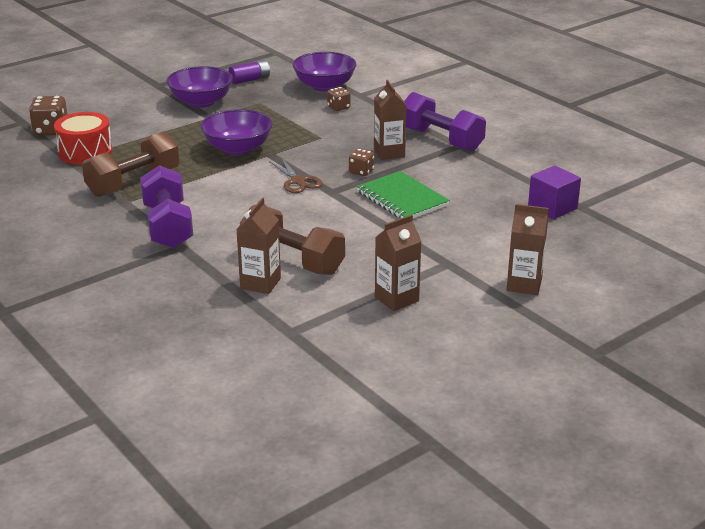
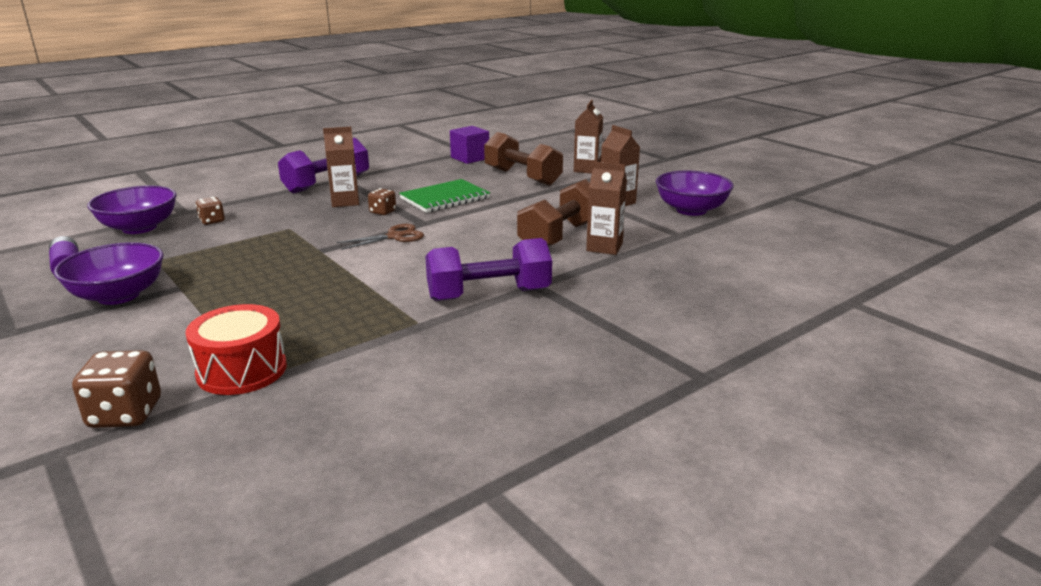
camera: 90 degrees left, 5 degrees down
brown dumbbell [82,131,179,197] -> brown dumbbell moved to [484,132,563,186]
purple bowl [201,109,273,155] -> purple bowl moved to [656,170,734,216]

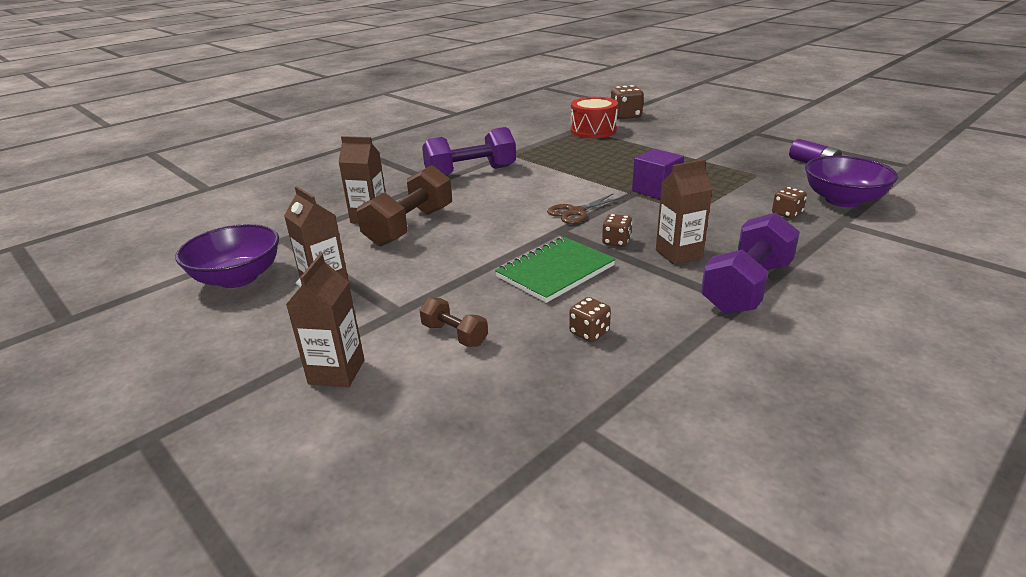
camera: 175 degrees right, 5 degrees up
purple bowl [54,242,163,305] -> none
purple cube [450,126,489,164] -> purple cube moved to [632,149,684,199]
brown dumbbell [484,132,563,186] -> brown dumbbell [420,297,488,347], size x0.51
none -> brown dice [569,297,611,342]

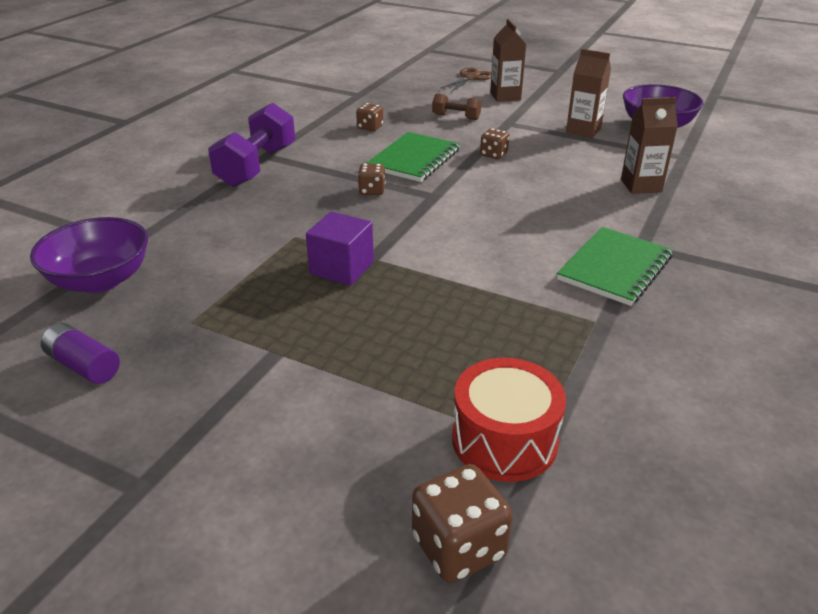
camera: 160 degrees right, 5 degrees up
brown dumbbell [357,165,452,246] -> none
purple dumbbell [422,127,516,176] -> green notebook [557,227,673,306]
brown scissors [547,194,624,224] -> brown scissors moved to [440,67,492,92]
brown carton [656,159,713,265] -> none
brown dice [772,187,807,219] -> brown dice moved to [480,128,510,159]

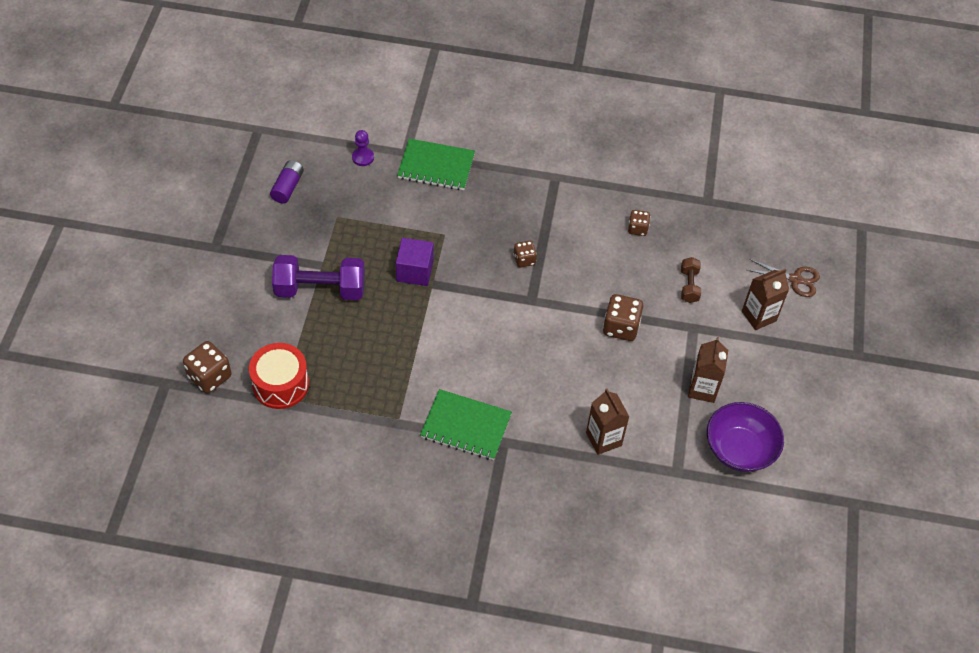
camera: 70 degrees right, 20 degrees up
purple bowl [30,217,148,293] -> purple pawn [352,130,374,166]
purple dumbbell [208,103,295,187] -> purple dumbbell moved to [272,255,365,300]
green notebook [367,132,460,182] -> green notebook moved to [397,139,475,190]
brown dice [480,128,510,159] -> brown dice [603,294,643,341], size x1.67

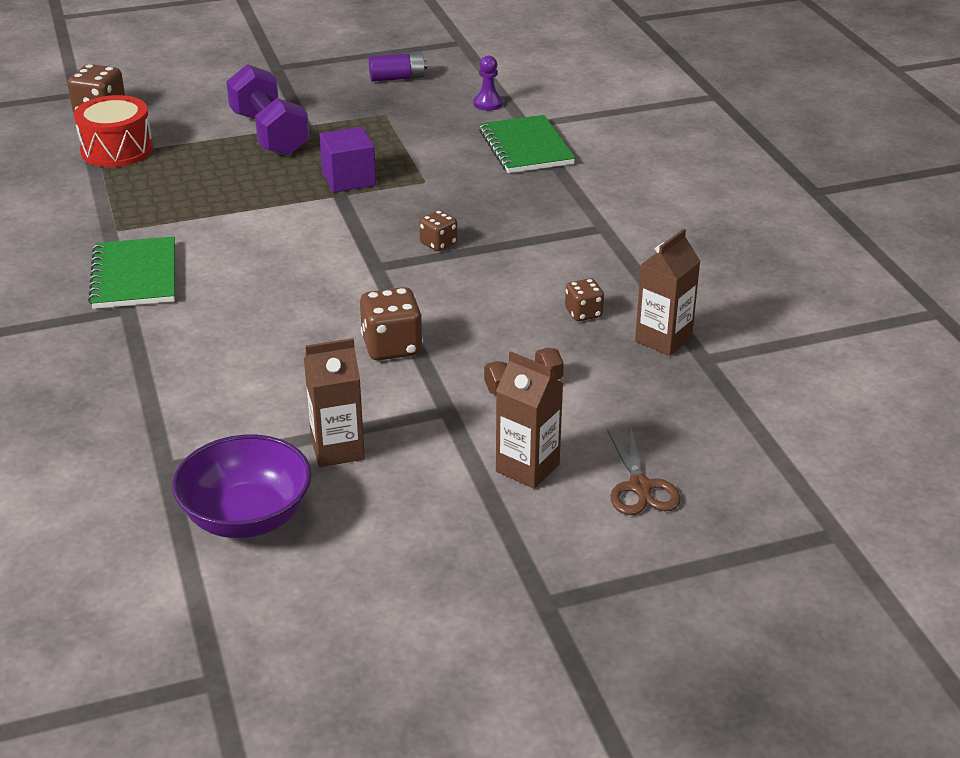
camera: 65 degrees right, 20 degrees down
brown carton [586,388,629,455] -> brown carton moved to [635,228,701,356]

